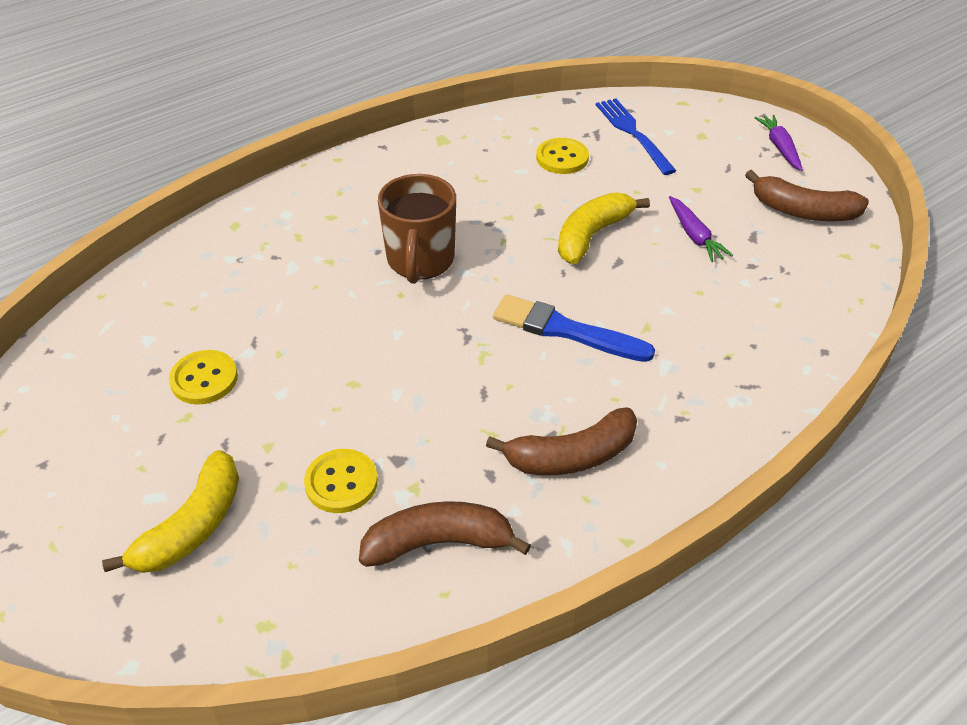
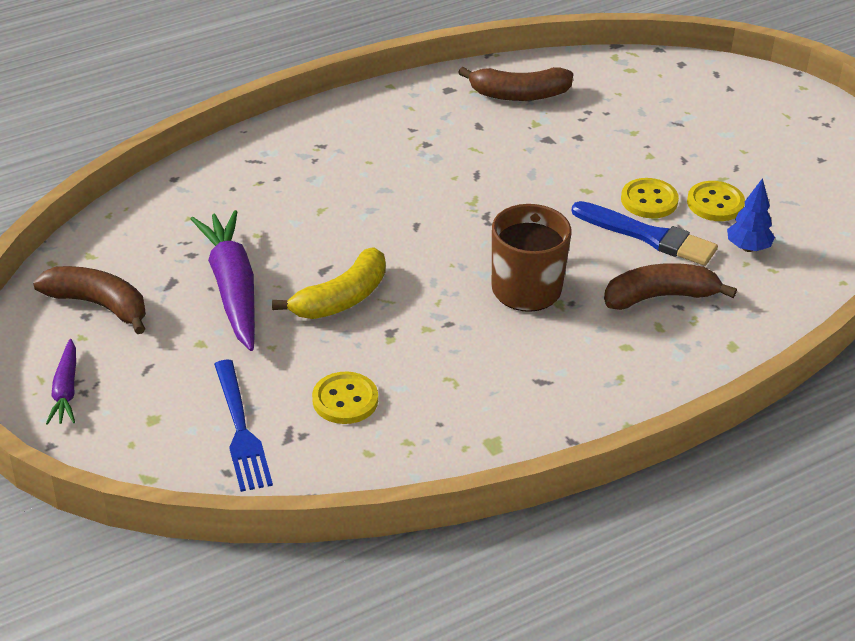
camera: 175 degrees left, 5 degrees down
yellow banana [102,450,239,573] -> none
yellow button [304,449,378,513] -> yellow button moved to [621,178,679,218]
brown banana [486,407,637,475] -> brown banana moved to [604,263,737,310]
blue brush [493,294,655,362] -> blue brush moved to [571,201,718,266]
purple carrot [669,196,733,262] -> purple carrot [191,210,255,351], size x1.88
none -> blue tree [727,178,775,252]

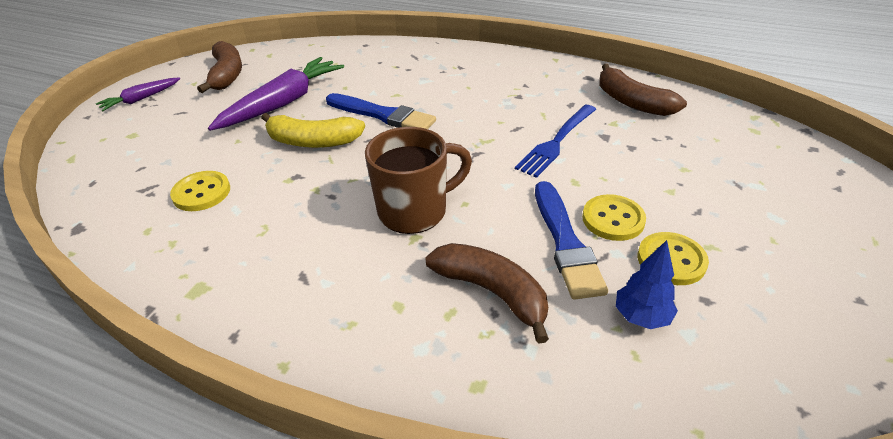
camera: 55 degrees right, 0 degrees up
blue fork [214,360,273,492] -> blue fork moved to [515,105,596,178]
none -> blue brush [326,93,436,129]

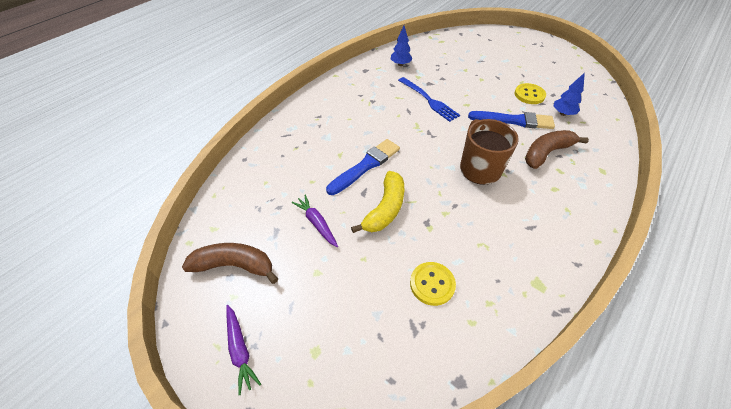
camera: 75 degrees left, 10 degrees up
purple carrot [208,57,344,131] -> purple carrot [292,195,338,248], size x0.53
yellow button [582,194,646,241] -> none
brown banana [599,64,687,116] -> blue tree [391,26,413,66]

